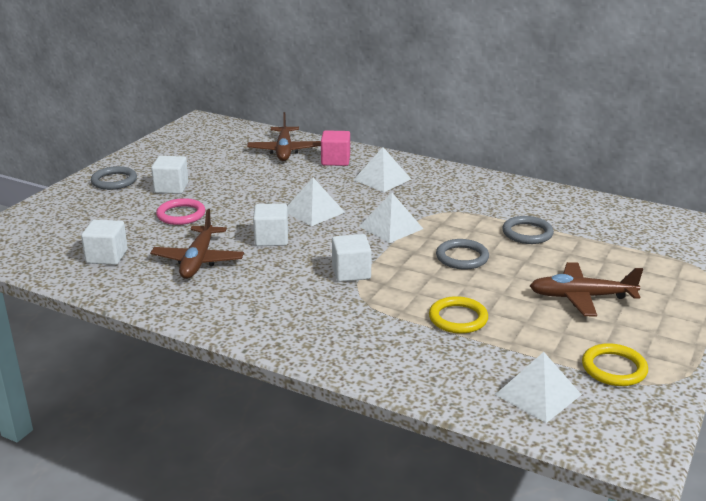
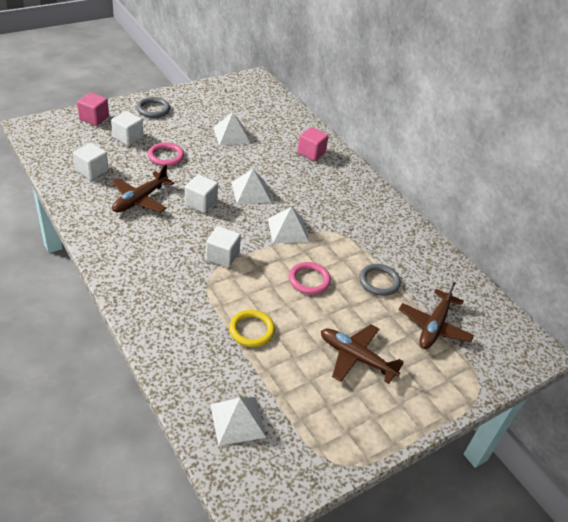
camera: 25 degrees right, 15 degrees up
white cube [151,156,189,194] -> white cube moved to [111,111,143,146]
brown plane [247,112,321,161] -> brown plane moved to [399,282,474,349]
white pyramid [354,147,411,192] -> white pyramid moved to [213,112,250,146]
grey ring [436,239,489,269] -> pink ring [289,262,331,294]
yellow ring [582,343,648,386] -> none
none -> pink cube [77,92,109,126]

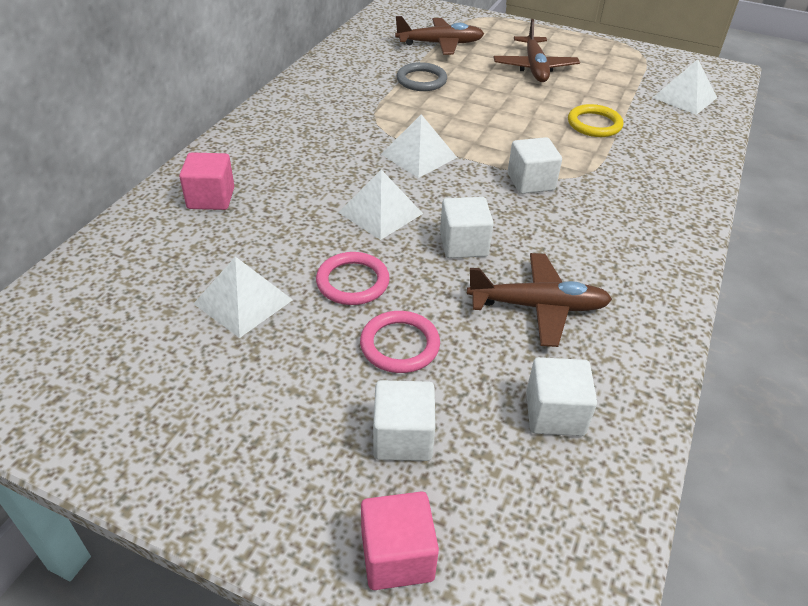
camera: 120 degrees left, 0 degrees up
grey ring [137,97,170,118] -> none
pink ring [289,262,331,294] -> pink ring moved to [316,252,390,305]

